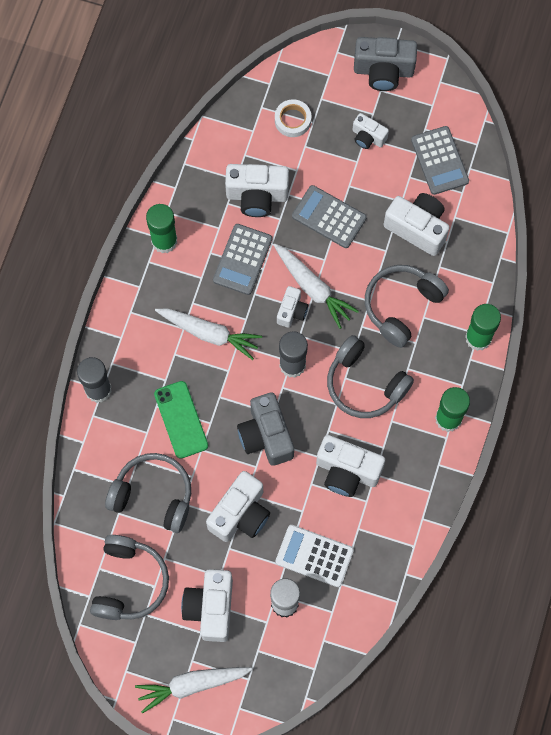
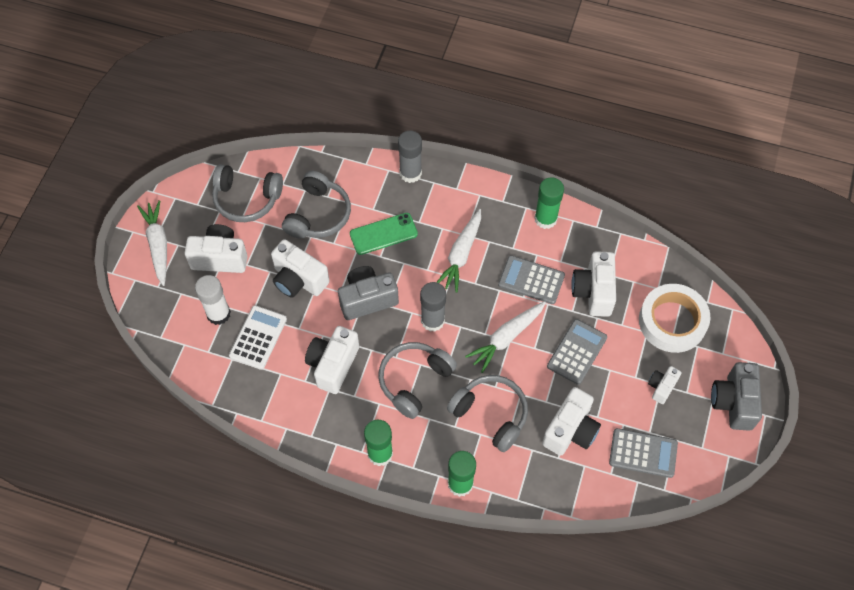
camera: 90 degrees right, 10 degrees down
white tape [275,99,311,137] -> white tape [639,284,710,353], size x1.95
white camera [277,286,308,328] -> none
grey calculator [411,126,469,195] -> grey calculator turned 150 degrees counterclockwise [609,428,678,478]

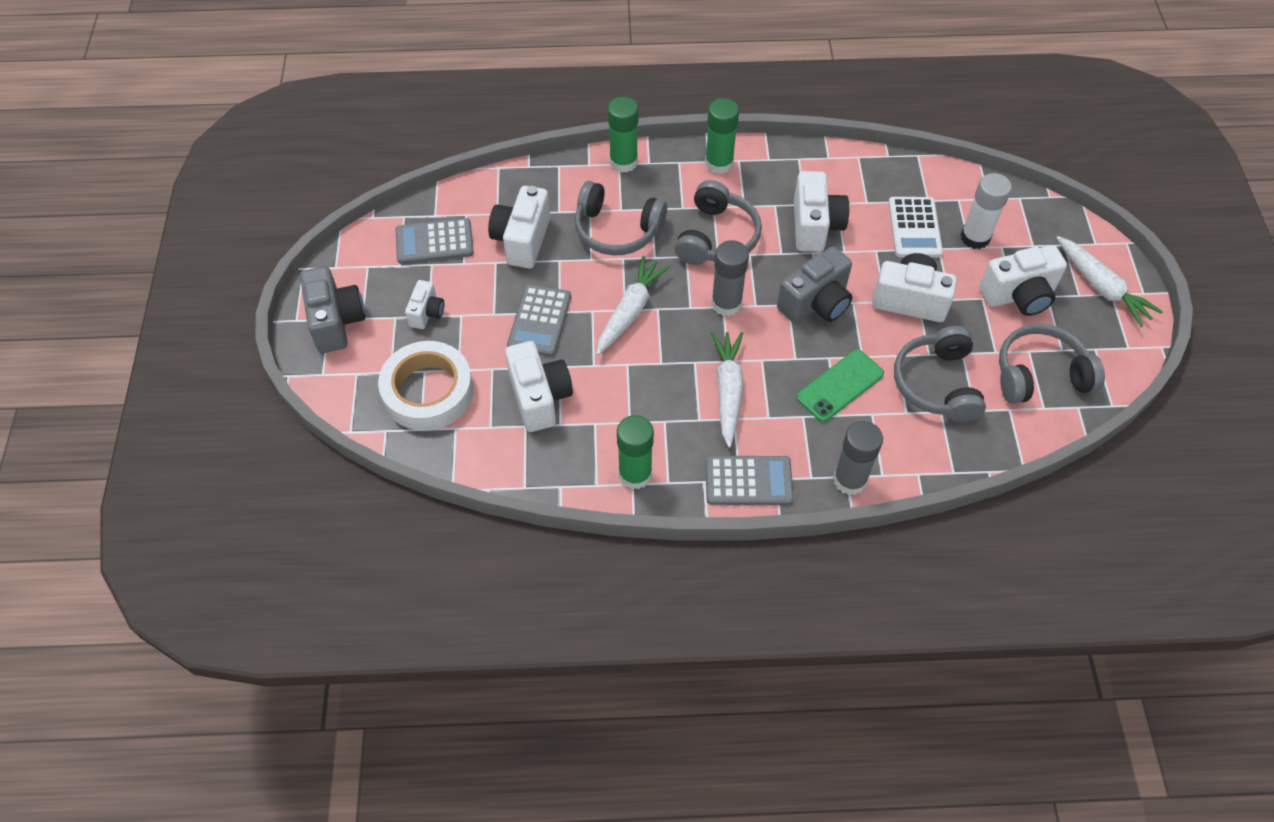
camera: 160 degrees right, 5 degrees down
grey calculator [498,255,565,304] -> grey calculator moved to [705,456,794,505]

